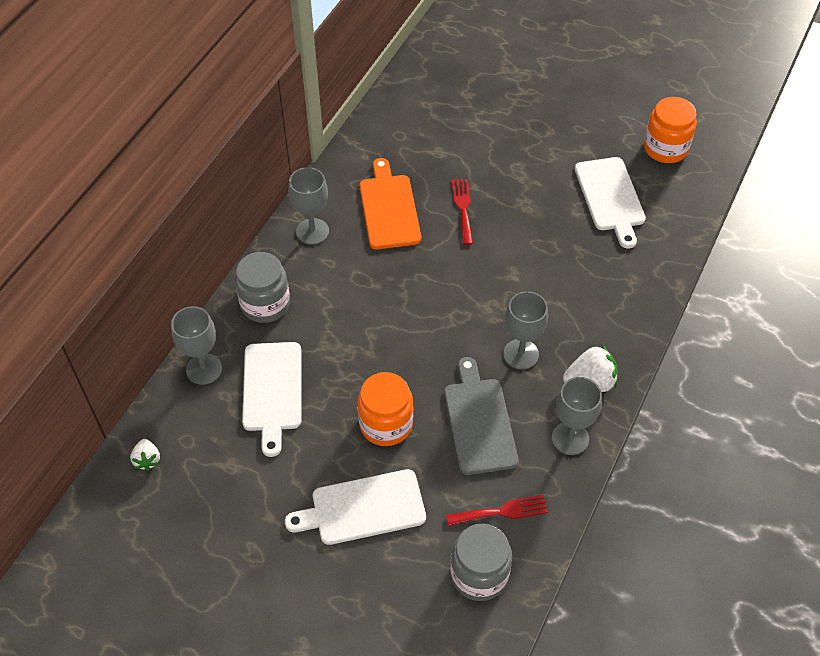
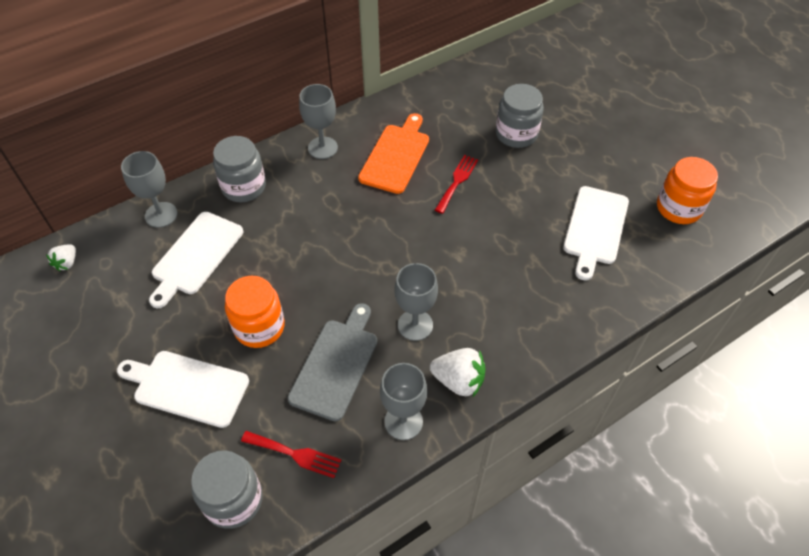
camera: 30 degrees right, 0 degrees up
none -> grey jar [496,84,544,148]

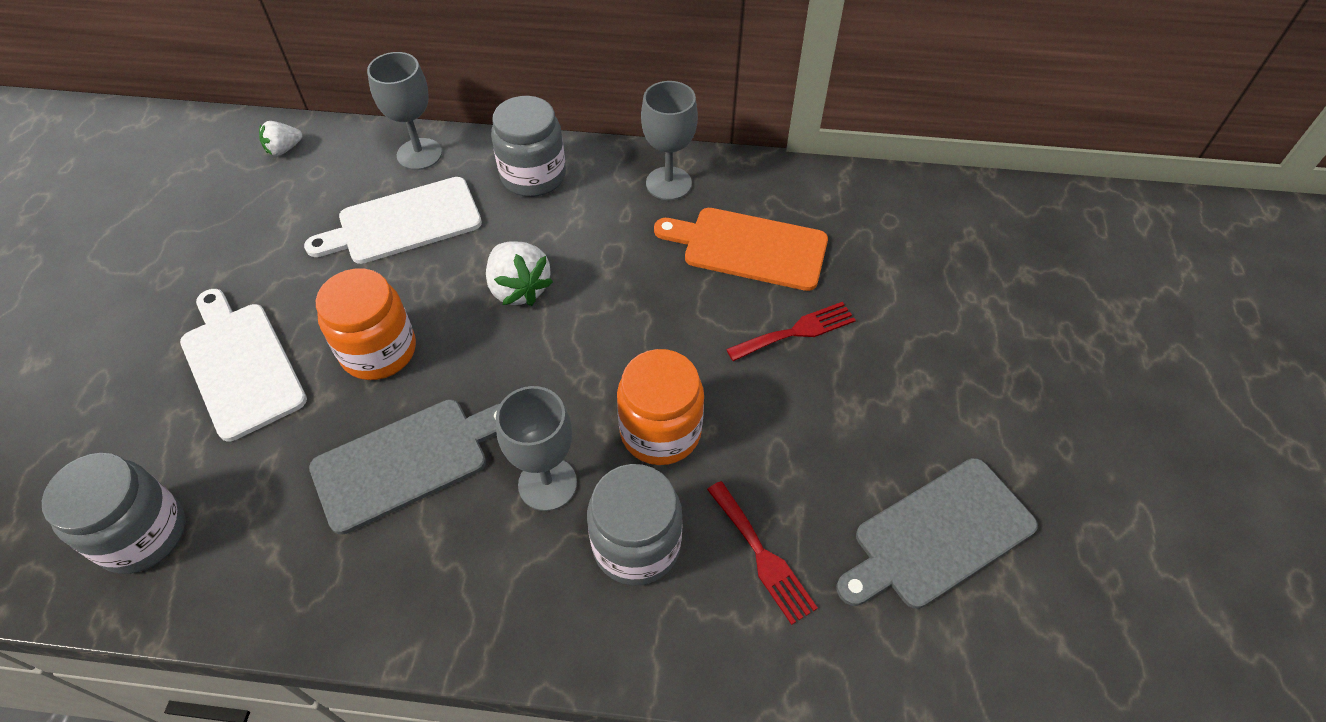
camera: 40 degrees right, 0 degrees up
red fork [241,431,341,478] -> red fork moved to [707,481,818,625]
orange cutting board [358,113,429,194] -> orange cutting board turned 135 degrees counterclockwise [654,208,828,291]
grey goblet [380,363,428,440] -> none
white strawberry [430,348,485,397] -> white strawberry moved to [486,241,553,306]
grey jar [496,84,544,148] -> grey jar moved to [587,464,682,586]
white cutting board [563,186,629,281] -> grey cutting board [836,458,1038,609]
orange jar [657,157,718,224] -> orange jar moved to [617,349,704,465]

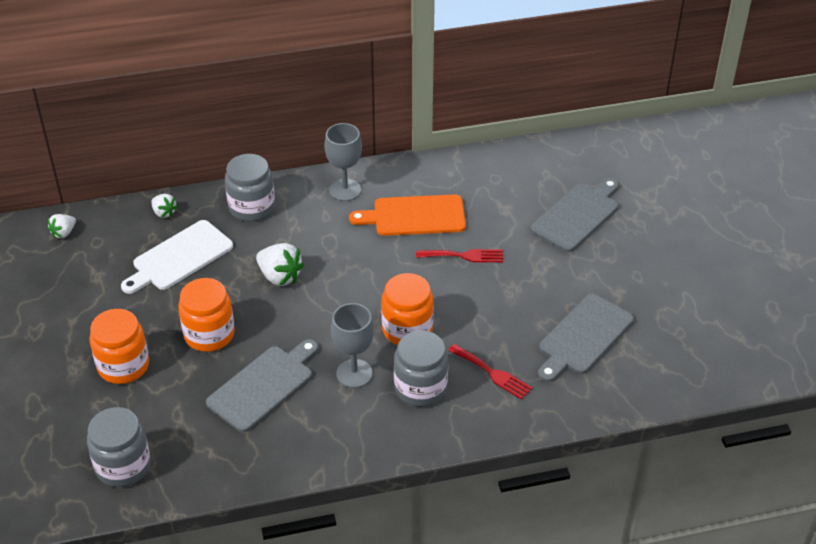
camera: 20 degrees left, 10 degrees down
white cutting board [180,289,307,441] -> orange jar [89,309,149,384]
grey goblet [367,52,442,170] -> white strawberry [151,194,177,218]
red fork [726,302,856,361] -> red fork turned 45 degrees clockwise [416,249,503,262]
none -> grey cutting board [530,178,619,252]

